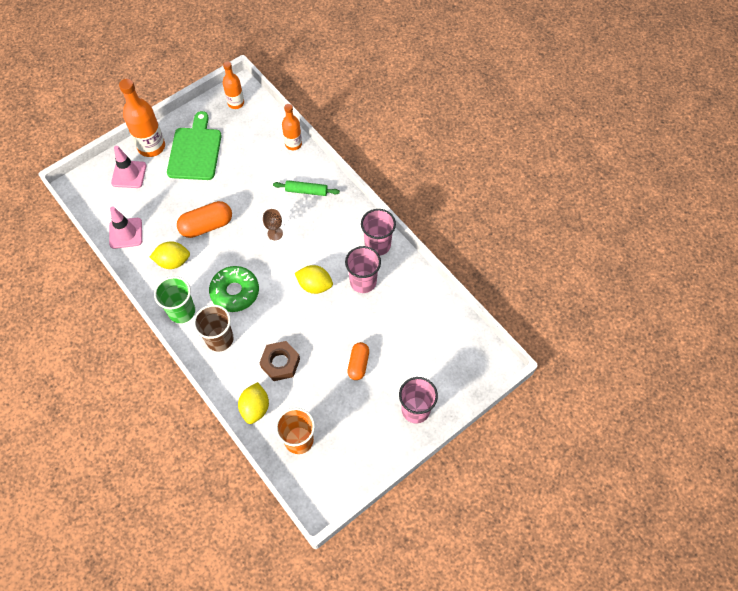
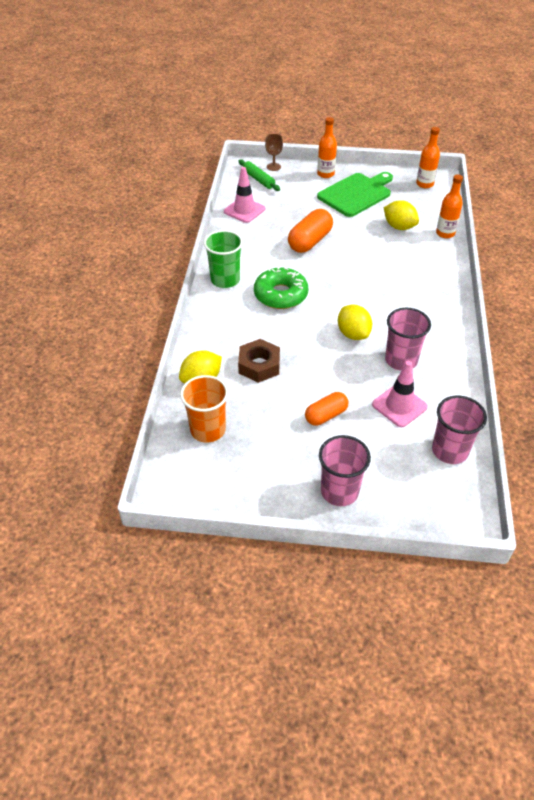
camera: 45 degrees right, 15 degrees down
pink traffic cone [111,146,147,188] -> pink traffic cone moved to [372,361,428,427]
orange bottle [119,79,165,157] -> orange bottle [317,117,337,178], size x0.62
yellow lemon [150,241,190,269] -> yellow lemon moved to [384,200,419,230]
orange capsule [177,201,232,238] -> orange capsule turned 75 degrees counterclockwise [288,209,333,253]
brown cup [193,305,234,352] -> none
brown goblet [263,209,283,240] -> brown goblet moved to [265,134,283,171]
green rolling pin [273,180,340,196] -> green rolling pin moved to [239,160,280,191]
pink cup [361,209,396,256] -> pink cup moved to [432,396,487,464]

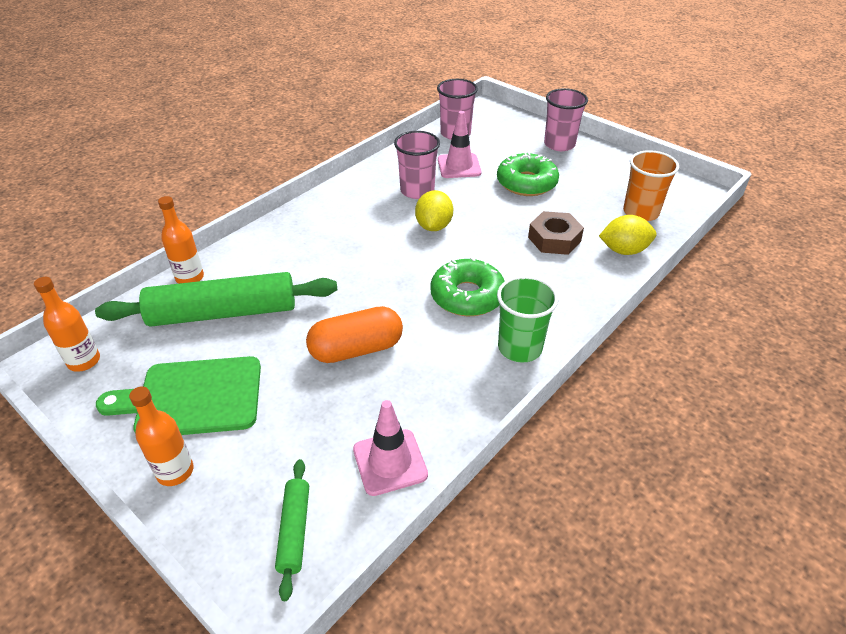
camera: 145 degrees left, 5 degrees down
brown goblet [265,134,283,171] -> none
orange capsule [305,392,348,426] -> green donut [497,152,559,196]
yellow lemon [384,200,419,230] -> green rolling pin [95,272,338,327]

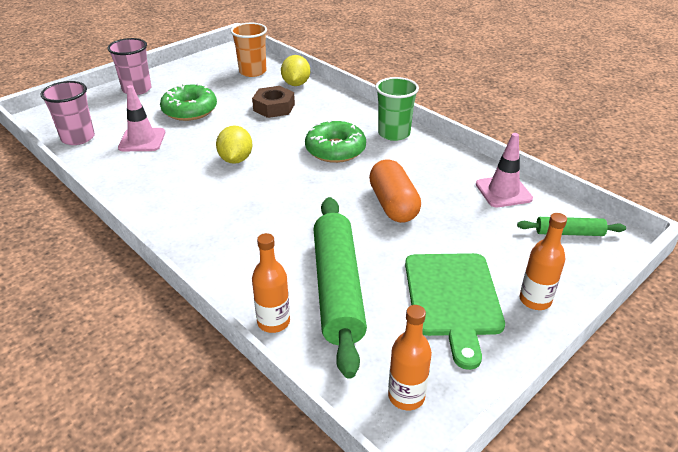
camera: 85 degrees left, 5 degrees down
pink cup [394,131,440,199] -> none
yellow lemon [415,190,453,231] -> yellow lemon turned 75 degrees clockwise [216,125,253,164]

